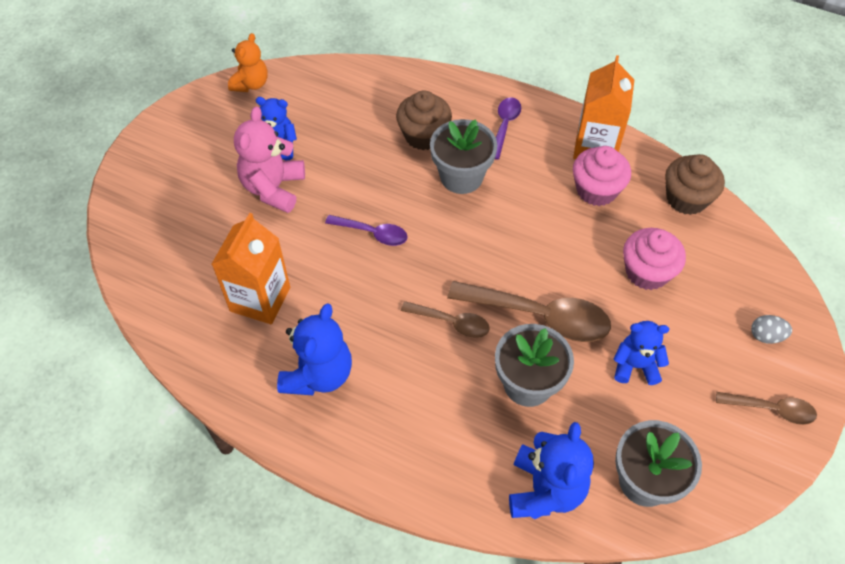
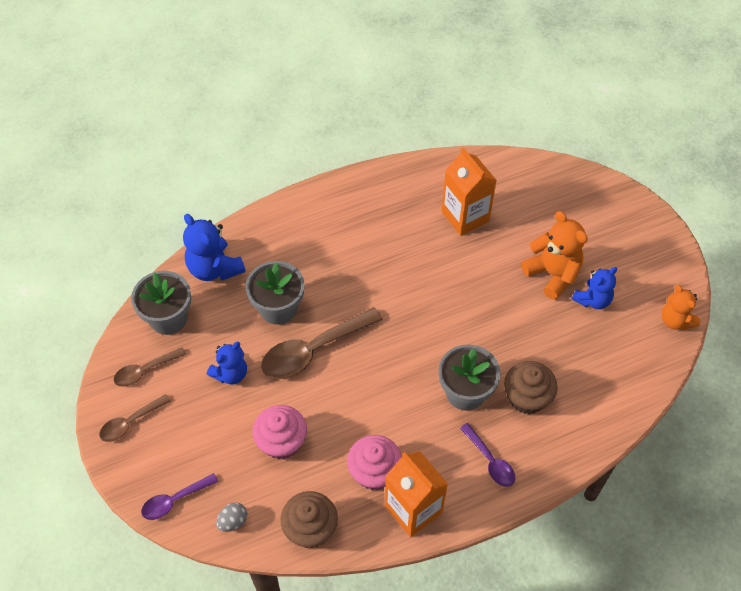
camera: 130 degrees right, 0 degrees up
pink teddy bear [234,106,305,213] -> orange teddy bear [521,211,588,300]
blue teddy bear [277,303,352,395] -> none
purple spoon [325,215,408,246] -> purple spoon moved to [141,473,218,520]
brown spoon [401,301,490,338] -> brown spoon moved to [113,348,186,387]
grey egg [751,315,792,344] -> grey egg moved to [216,502,247,532]

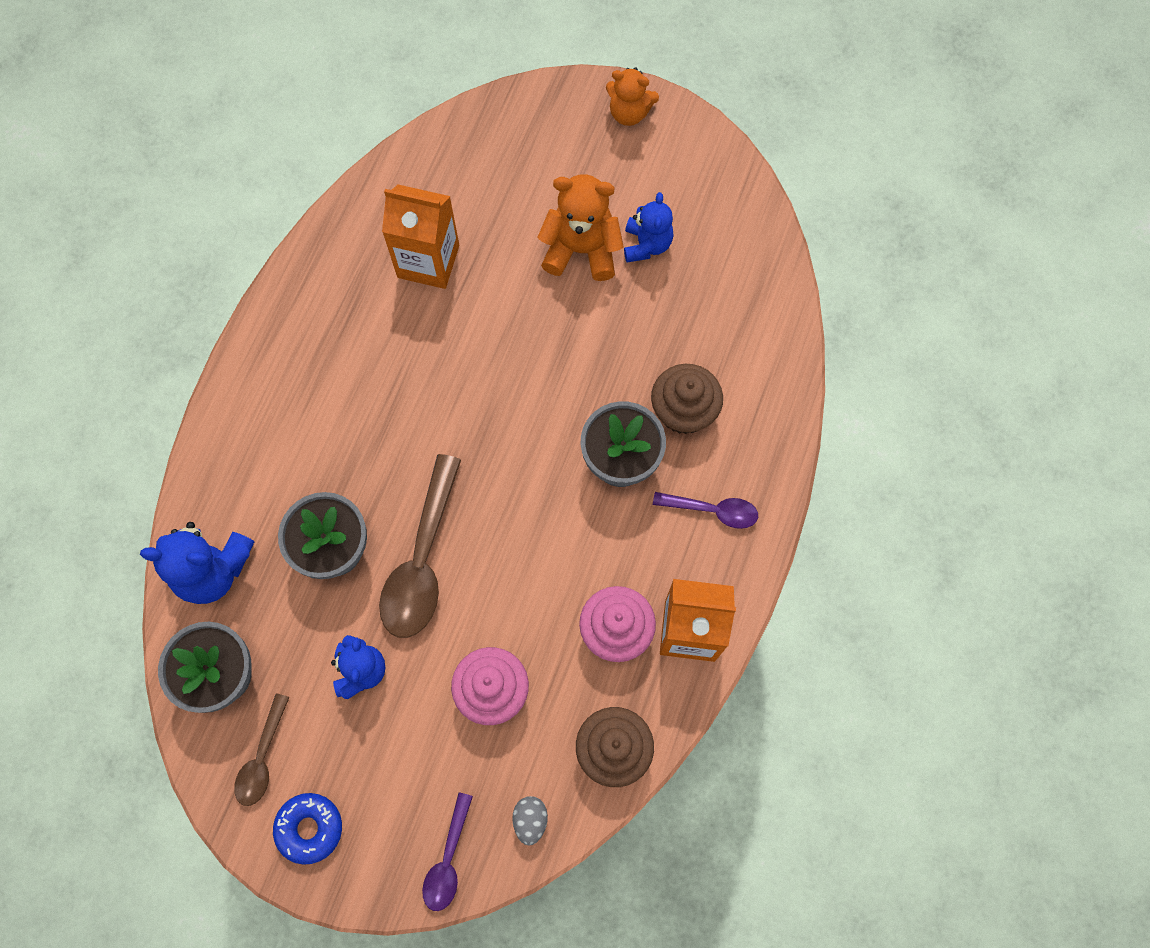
camera: 45 degrees left, 15 degrees up
brown spoon [99,394,171,442] -> blue donut [273,793,342,865]
orange teddy bear [661,285,700,330] -> orange teddy bear moved to [606,67,659,126]

